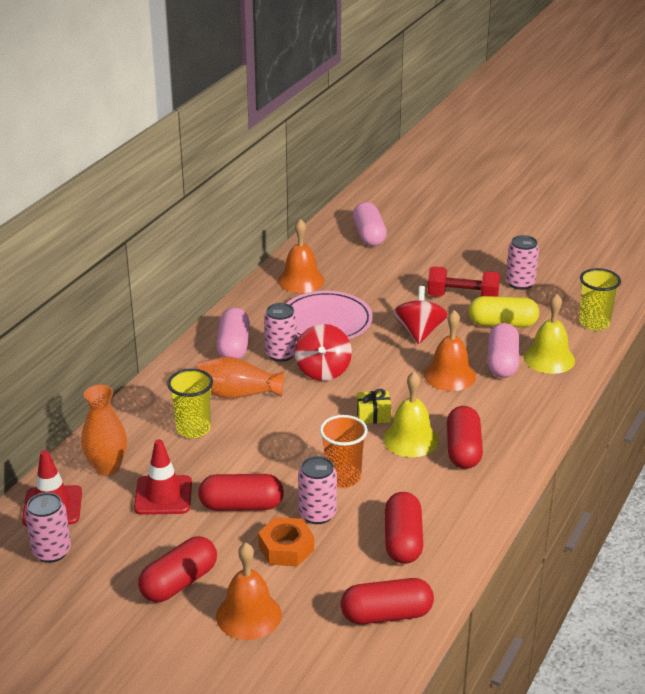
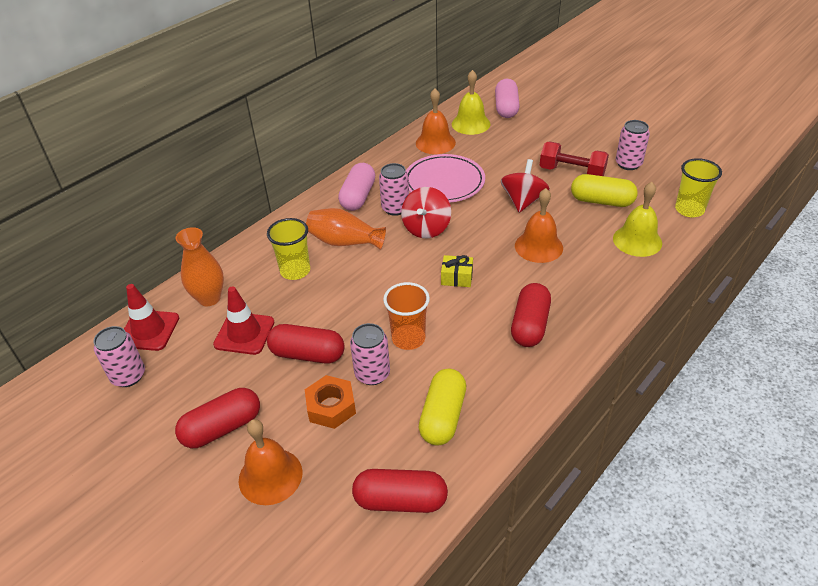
camera: 15 degrees right, 10 degrees up
yellow bell [383,372,439,457] -> yellow bell moved to [452,70,490,135]
red capsule [385,492,423,564] -> yellow capsule [419,368,466,446]
pink capsule [487,323,520,378] -> none

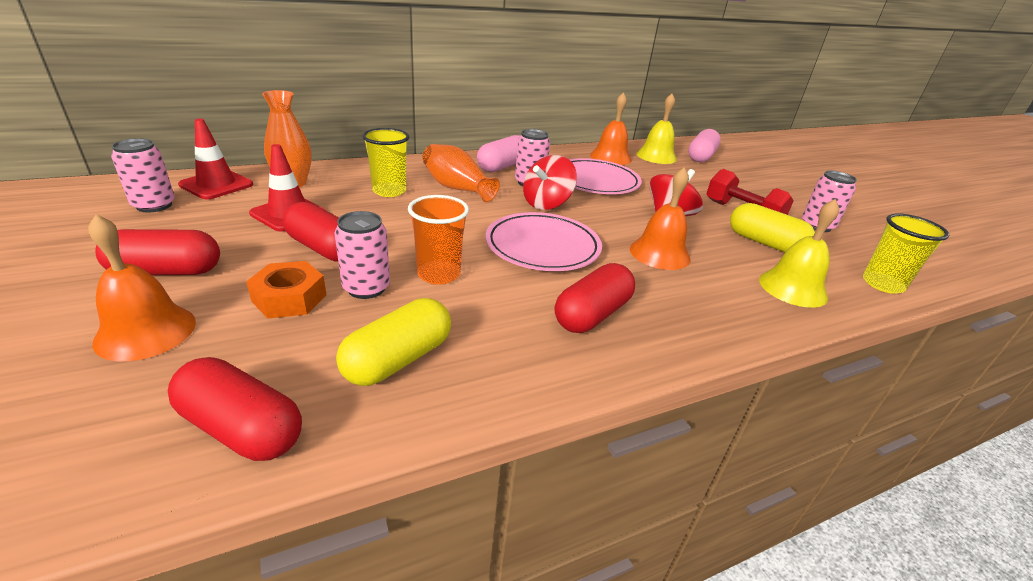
camera: 20 degrees right, 10 degrees down
yellow gift [441,255,473,287] -> pink plate [485,212,602,271]

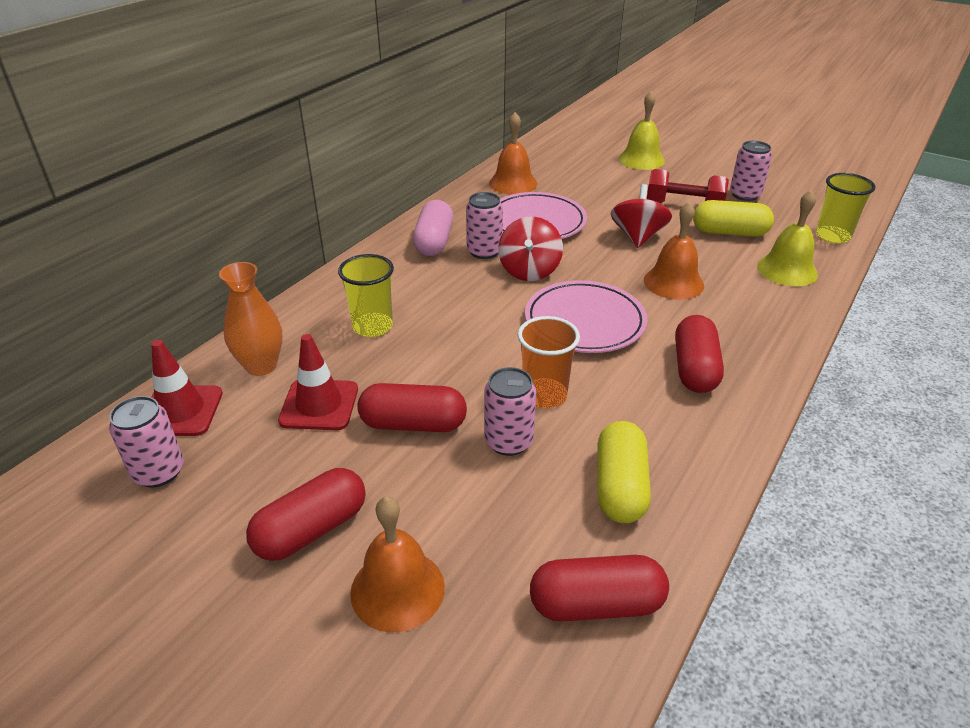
camera: 30 degrees left, 5 degrees up
orange nut [246,261,326,318] -> none
orange vase [422,144,500,202] -> none
yellow bell [636,94,677,164] -> yellow bell moved to [619,91,665,170]
pink capsule [688,129,721,162] -> none

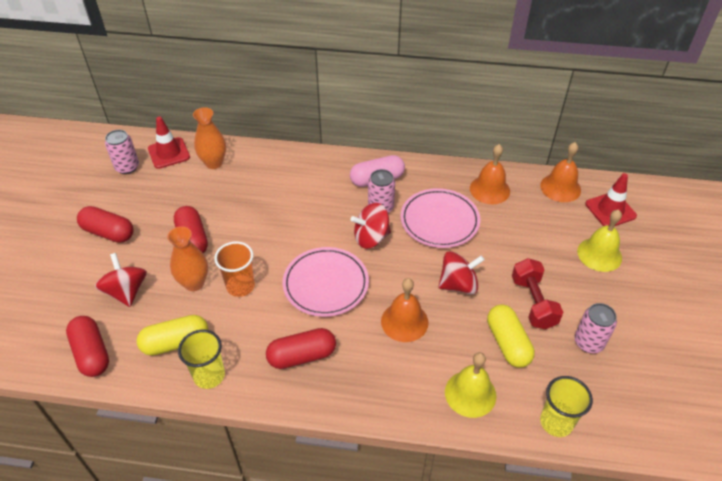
camera: 65 degrees right, 10 degrees up
red traffic cone [278,334,358,430] -> red traffic cone moved to [585,173,637,226]
yellow cup [338,254,394,337] -> yellow cup moved to [178,329,225,389]
orange bell [350,496,445,632] -> orange bell moved to [540,142,581,202]
pink can [484,367,536,456] -> orange vase [167,226,208,291]
none -> red spinning top [95,253,147,307]

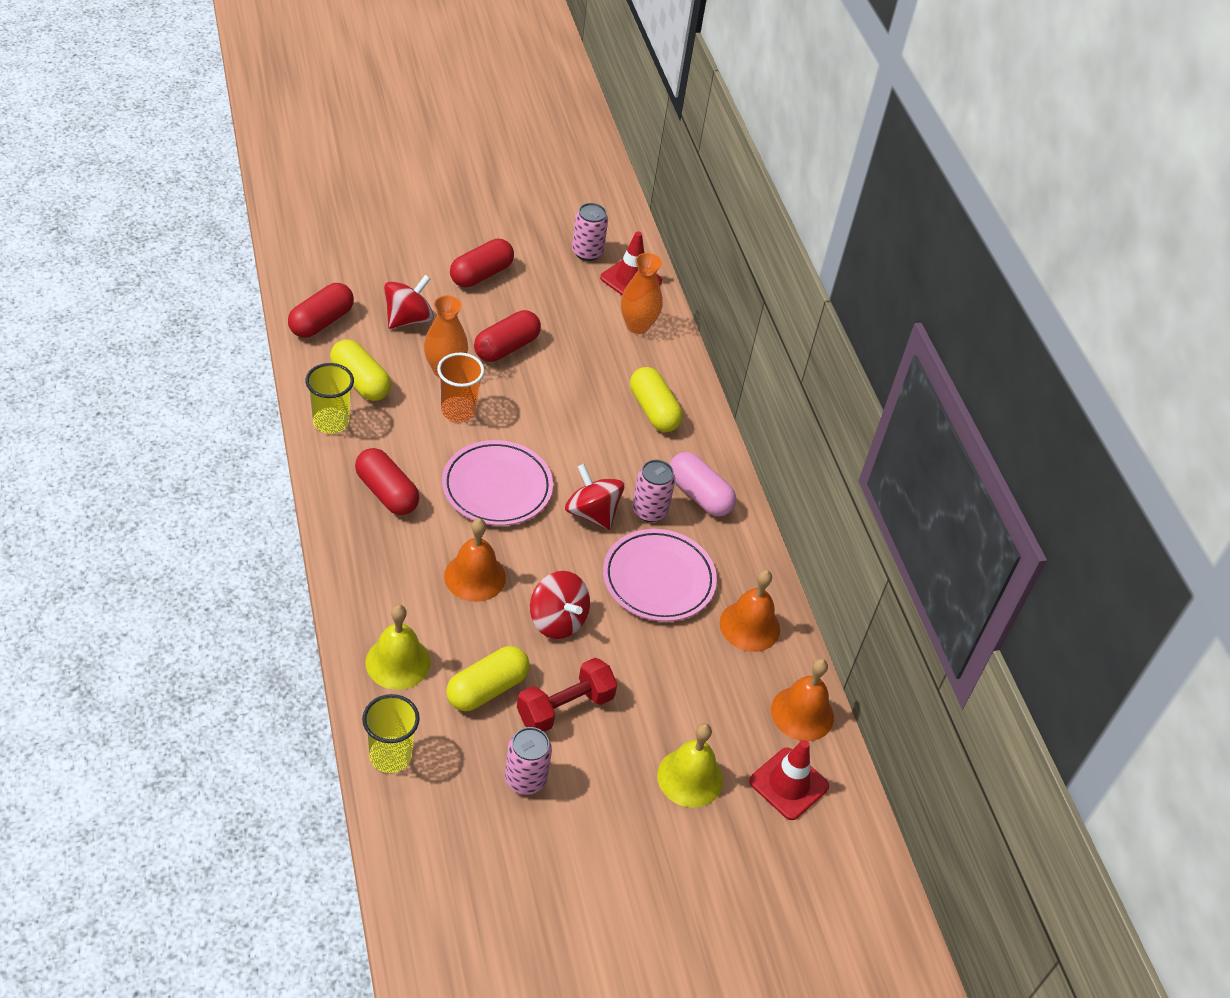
camera: 60 degrees right, 0 degrees up
red capsule [77,206,134,243] -> red capsule turned 45 degrees clockwise [450,238,514,287]
none -> yellow capsule [630,367,683,432]

